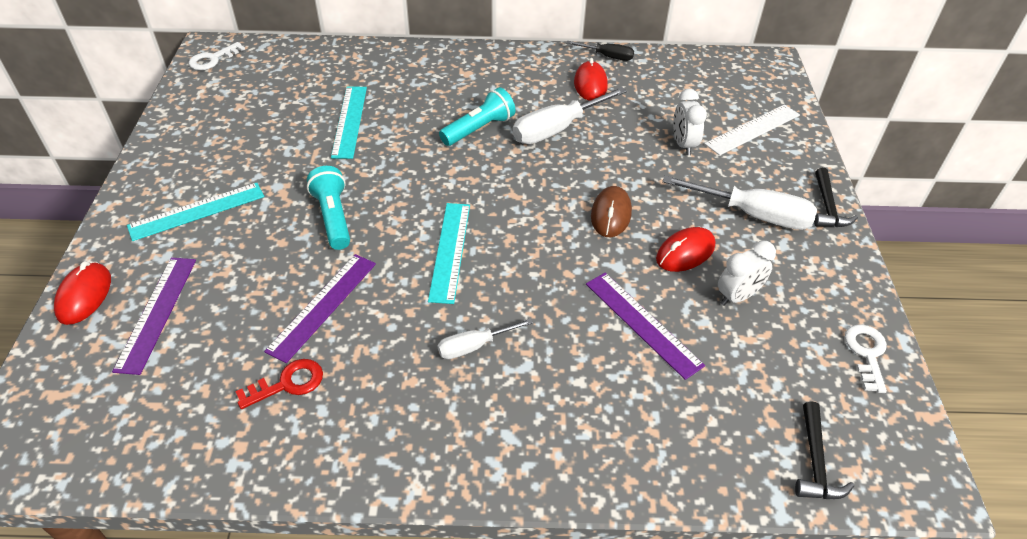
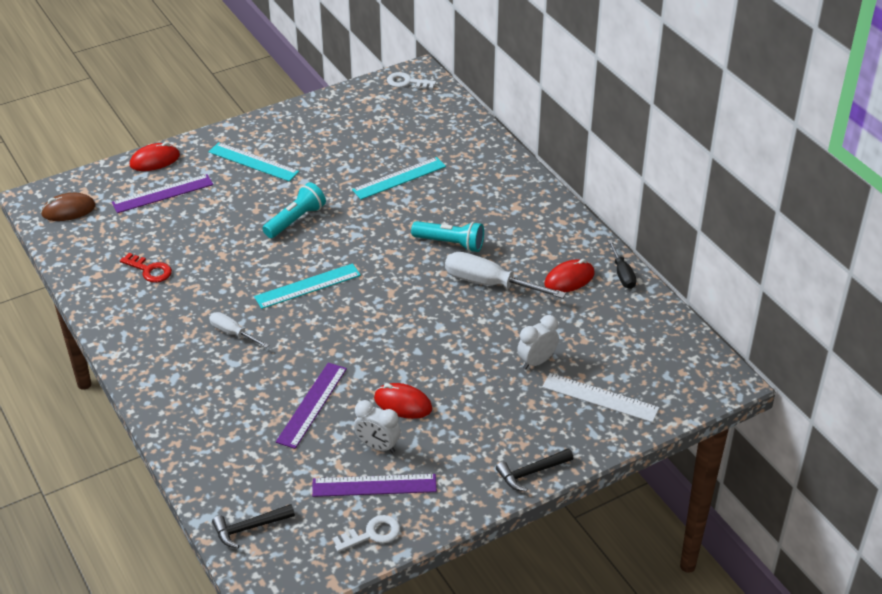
camera: 60 degrees right, 5 degrees down
purple ruler [264,254,376,363] -> purple ruler moved to [312,474,437,497]
brown mouse [591,186,632,237] -> brown mouse moved to [41,193,96,221]
white screwdriver [662,175,817,230] -> none

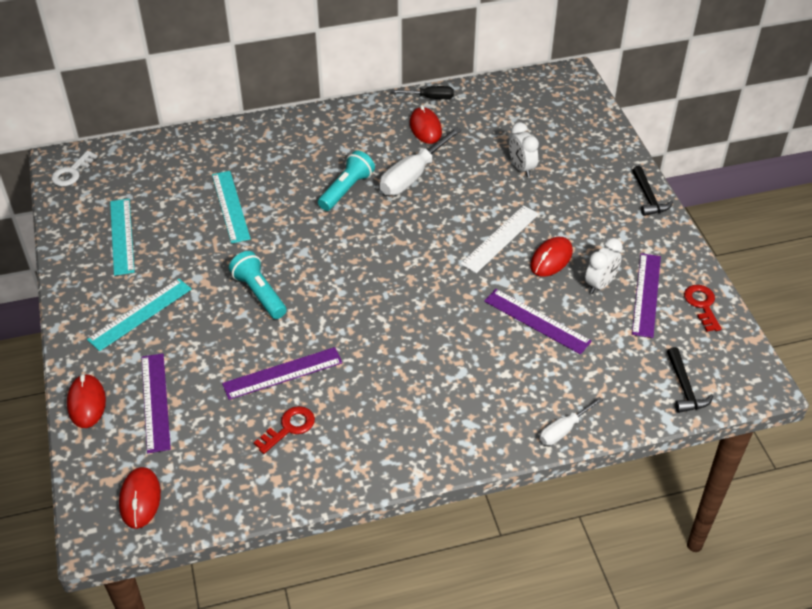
camera: 75 degrees left, 5 degrees up
brown mouse [41,193,96,221] -> red mouse [119,467,161,529]
white screwdriver [209,312,269,348] -> white screwdriver moved to [540,397,603,445]
turquoise ruler [254,263,361,309] -> turquoise ruler moved to [110,199,135,276]
white key [332,515,400,552] -> red key [684,285,721,332]
white ruler [542,373,659,423] -> white ruler moved to [461,205,539,273]
none -> purple ruler [222,347,342,400]

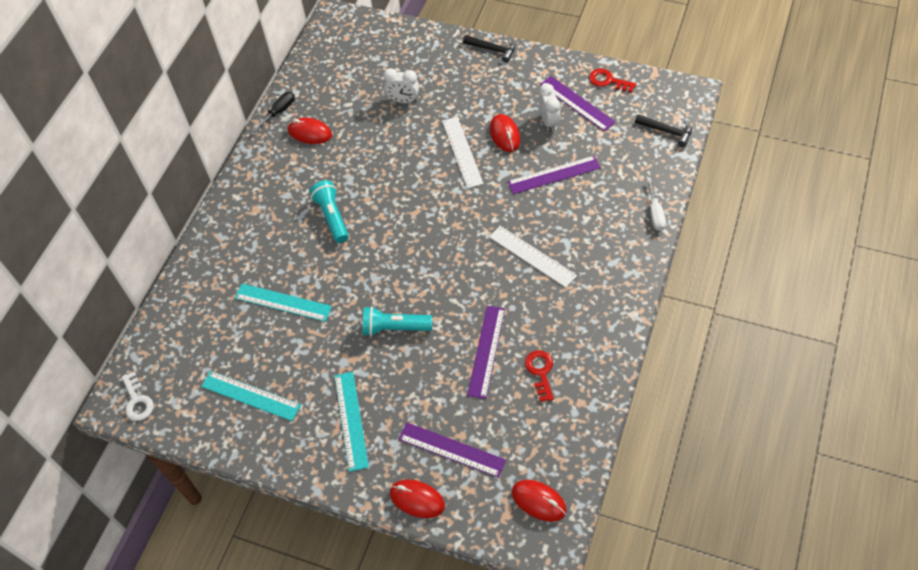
camera: 50 degrees left, 10 degrees up
white screwdriver [380,127,462,195] -> none
none -> white ruler [489,226,577,288]

